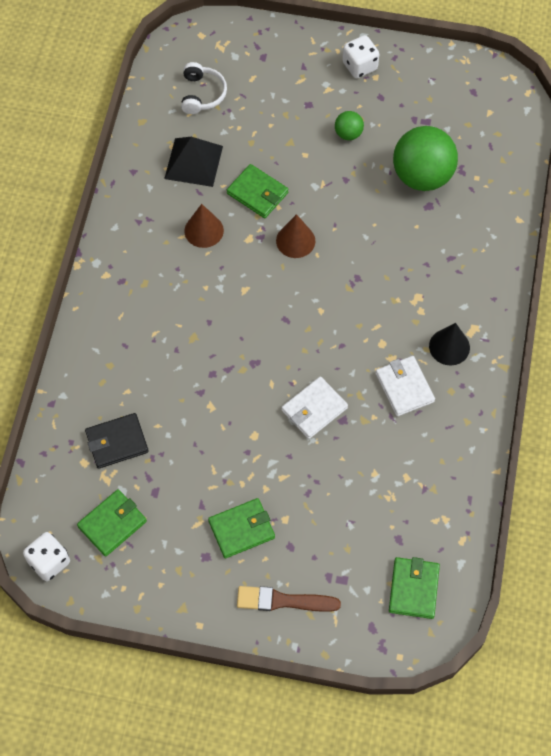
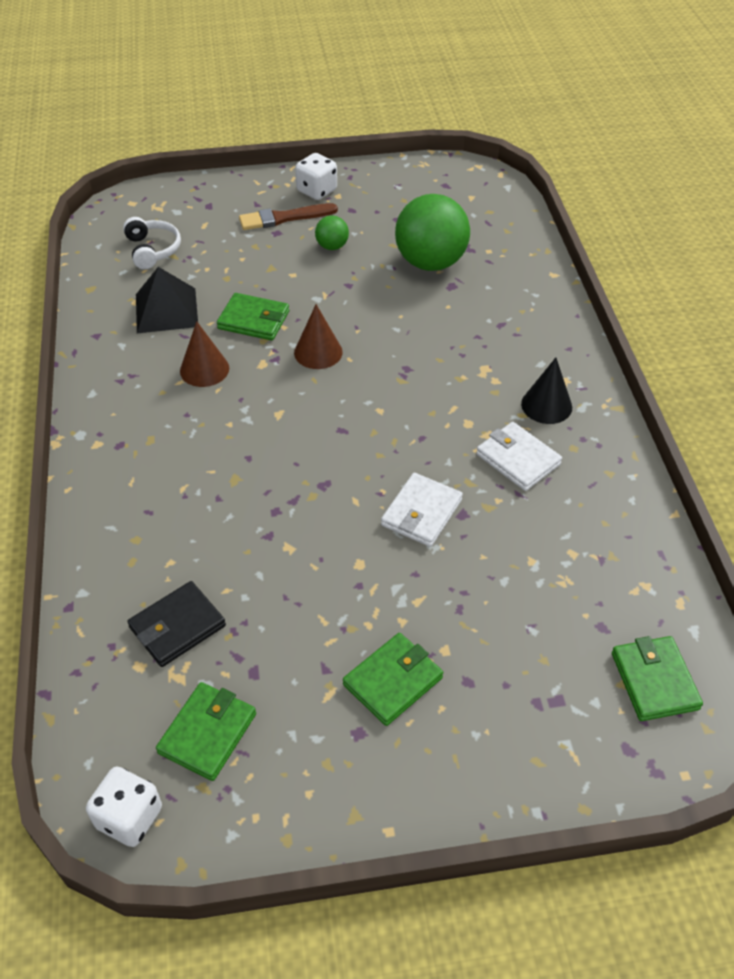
camera: 20 degrees left, 15 degrees down
brown brush [237,586,341,612] -> brown brush moved to [239,203,338,230]

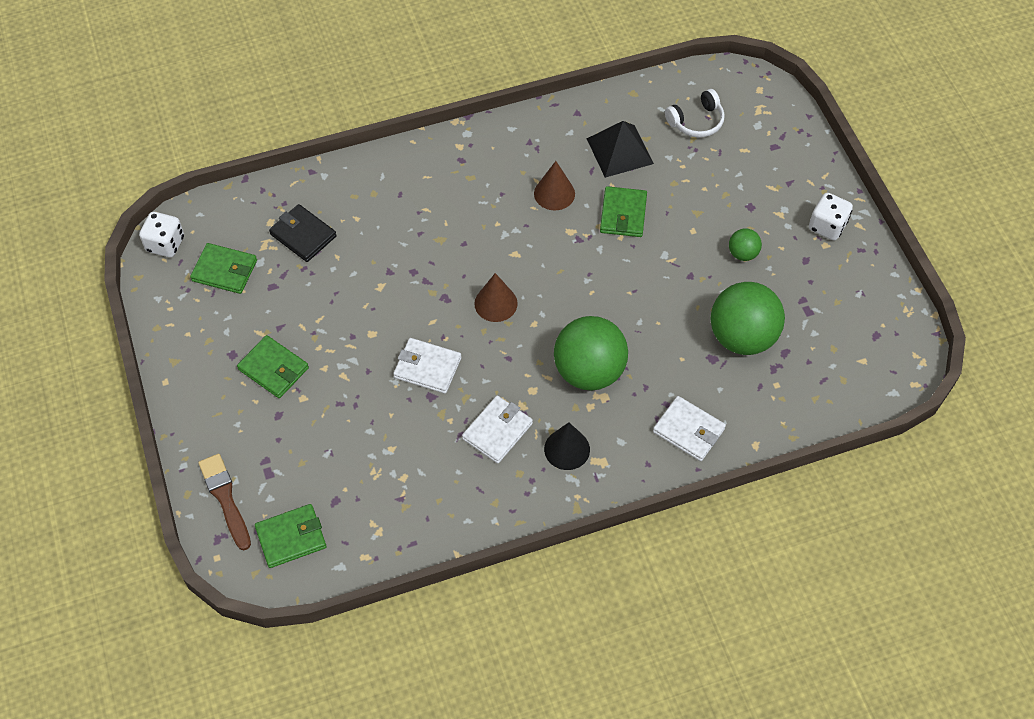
camera: 80 degrees right, 10 degrees up
brown brush [239,203,338,230] -> brown brush moved to [198,454,251,550]
brown cone [294,304,343,369] -> brown cone moved to [474,273,518,322]
none -> green ball [554,316,628,391]
none -> white wallet [653,396,726,461]

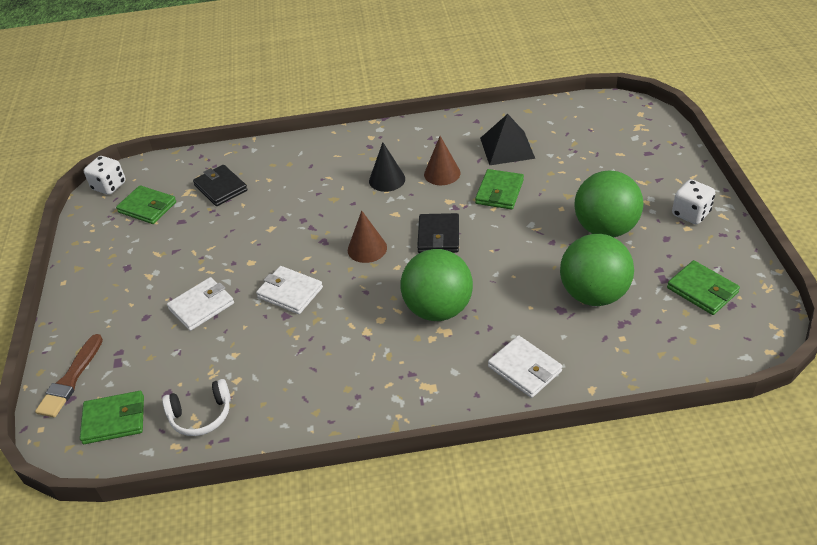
camera: 15 degrees right, 15 degrees down
brown brush [198,454,251,550] -> brown brush turned 150 degrees counterclockwise [35,334,103,418]
green wallet [237,335,309,398] -> green wallet moved to [667,260,740,315]
white wallet [462,396,533,463] -> white wallet moved to [167,277,234,331]
black cone [544,422,590,470] -> black cone moved to [369,142,405,192]
white headphones [665,89,725,138] -> white headphones moved to [162,379,231,436]
green ball [729,228,762,261] -> green ball [574,171,644,237], size x2.15
none -> black wallet [417,213,459,253]

